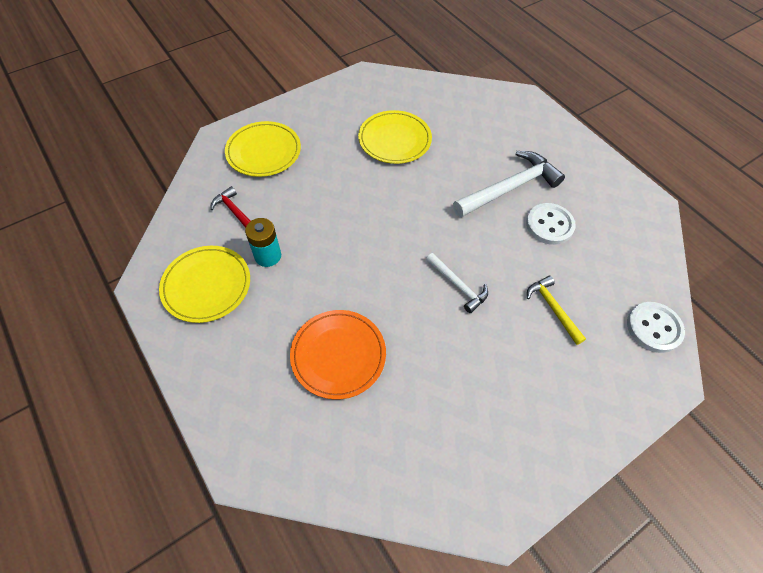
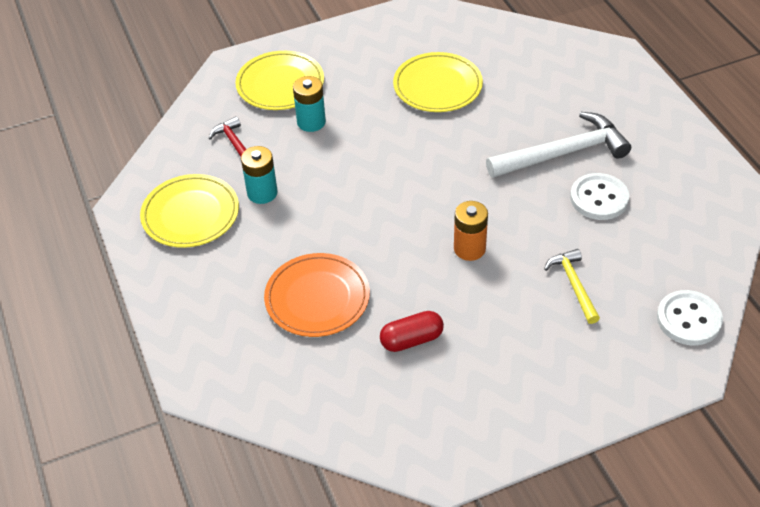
camera: 15 degrees right, 10 degrees down
white hammer [426,253,488,313] -> orange battery [454,201,488,261]
none -> turquoise battery [293,76,326,132]
none -> red capsule [380,311,444,352]

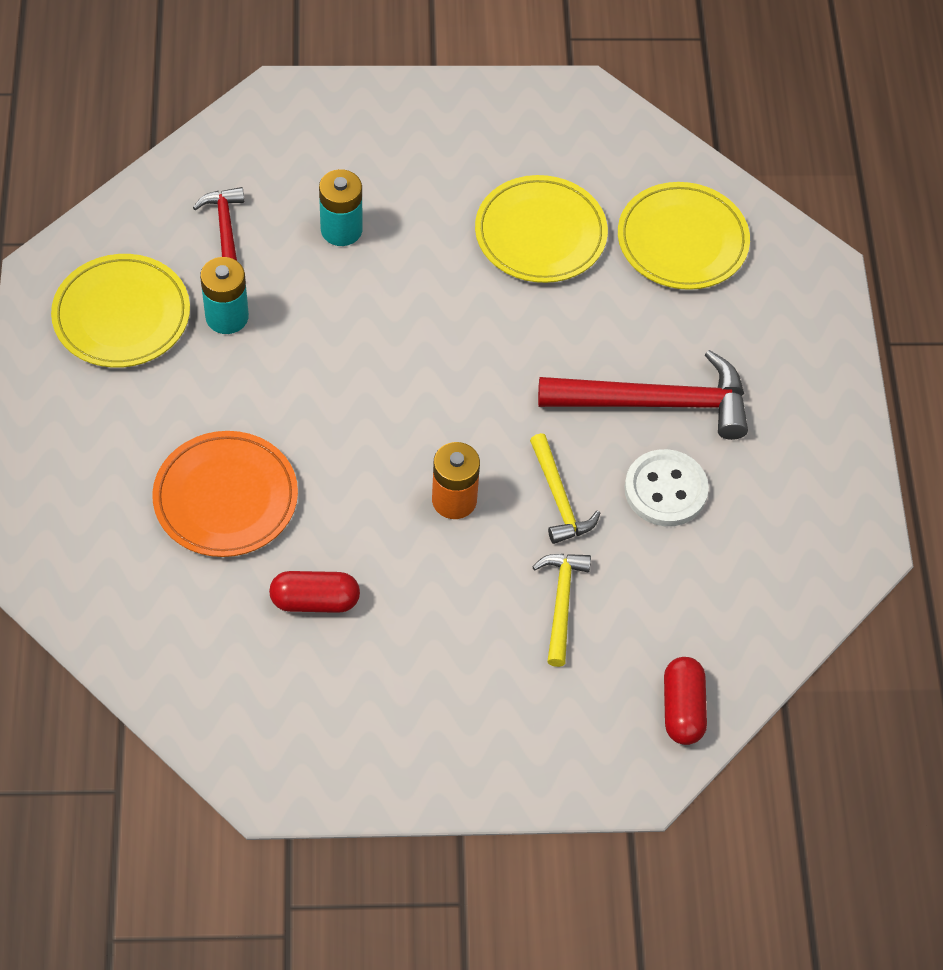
camera: 15 degrees right, 10 degrees up
yellow plate [235,51,324,110] -> yellow plate moved to [618,182,750,290]
white hammer [486,112,631,178] -> red hammer [538,350,748,440]
white button [657,290,723,345] -> red capsule [664,657,707,745]
none -> yellow hammer [530,433,600,544]

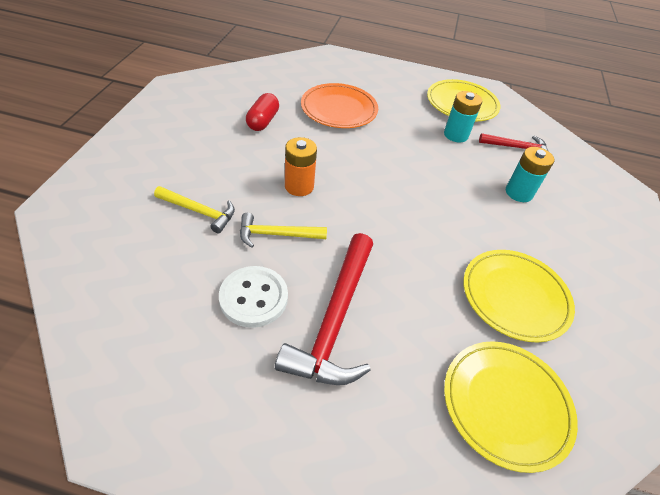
camera: 105 degrees right, 10 degrees down
red capsule [664,657,707,745] -> none

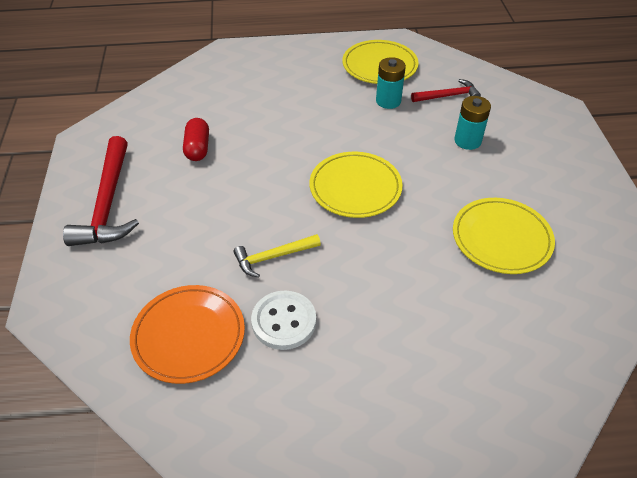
camera: 15 degrees left, 0 degrees up
yellow hammer [154,186,235,233] -> none
red hammer [275,233,373,385] -> red hammer moved to [63,136,139,246]
orange battery [285,137,317,196] -> none
orange plate [301,83,378,128] -> orange plate moved to [130,285,245,384]
yellow plate [444,341,578,473] -> yellow plate moved to [310,152,403,218]

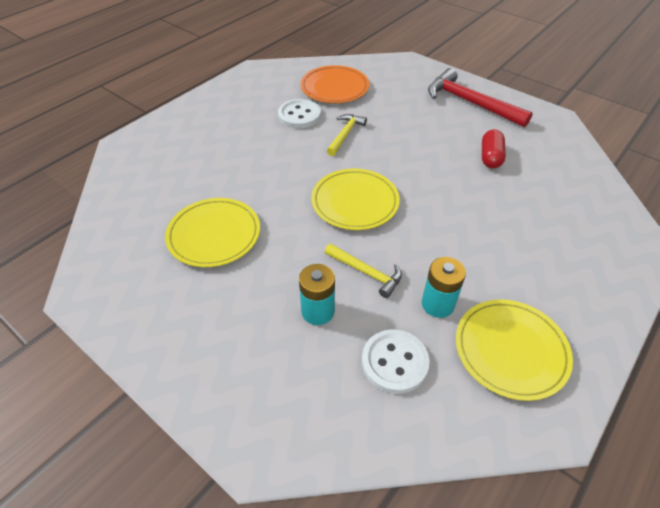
camera: 135 degrees right, 0 degrees up
red capsule [183,118,209,161] -> red capsule turned 60 degrees clockwise [482,129,506,168]
red hammer [411,79,481,102] -> white button [362,329,430,394]
none -> yellow hammer [325,243,402,298]

